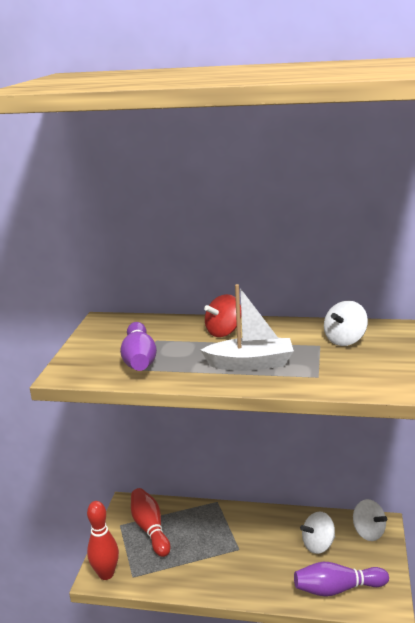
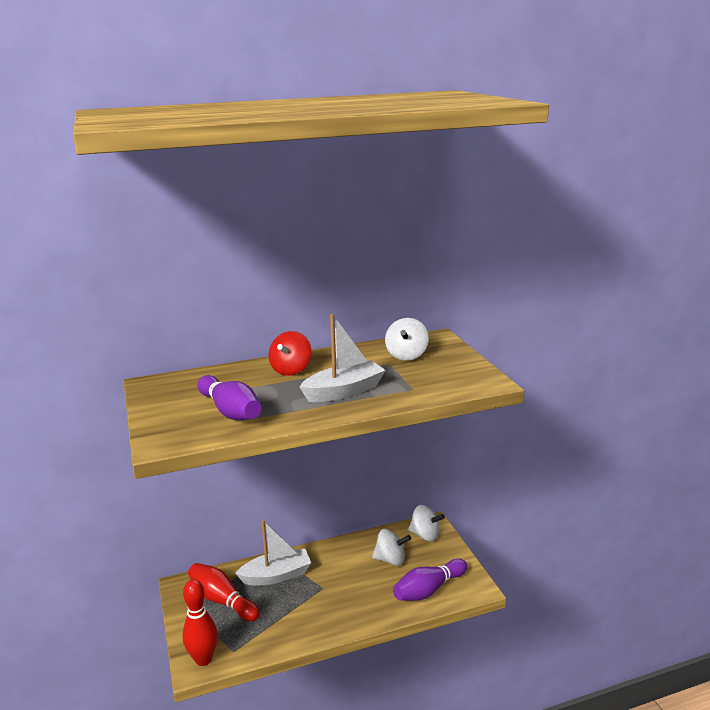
camera: 30 degrees left, 0 degrees up
white spinning top [300,512,335,554] -> white spinning top turned 120 degrees counterclockwise [372,529,411,566]
none -> white boat [235,520,311,585]

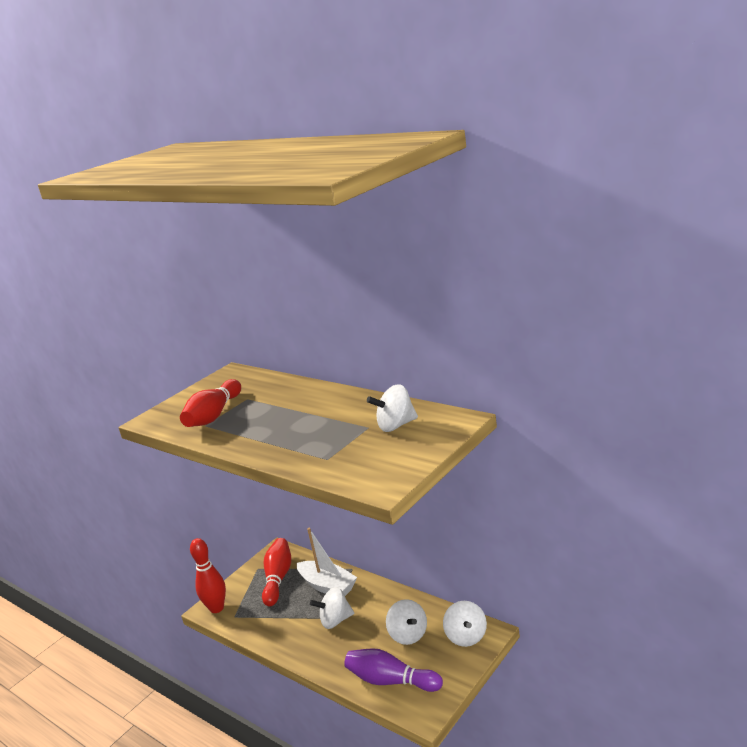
camera: 60 degrees right, 0 degrees up
purple bowling pin [197,375,262,420] -> red bowling pin [180,379,241,427]
red spinning top [269,331,311,376] -> none
white boat [300,314,386,402] -> none
none -> white spinning top [310,587,354,629]

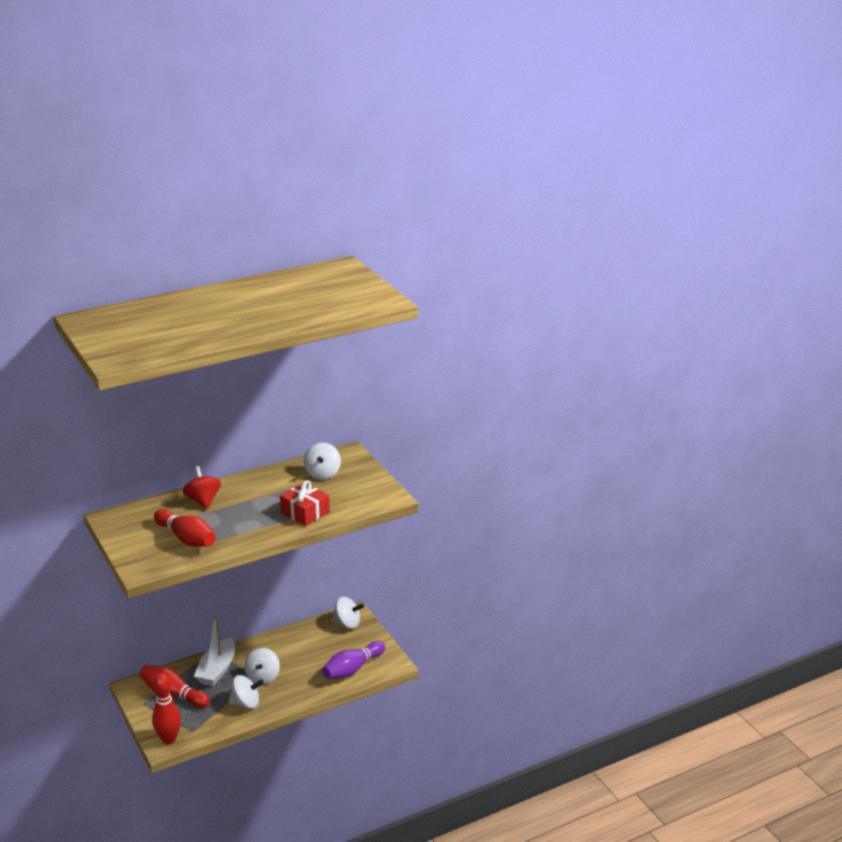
camera: 70 degrees left, 5 degrees up
white boat [297,528,357,596] -> white boat turned 135 degrees clockwise [194,615,235,686]
white spinning top [386,599,427,645] -> white spinning top moved to [228,675,264,709]
none -> red spinning top [183,466,221,509]
none -> red gift [280,480,330,526]

